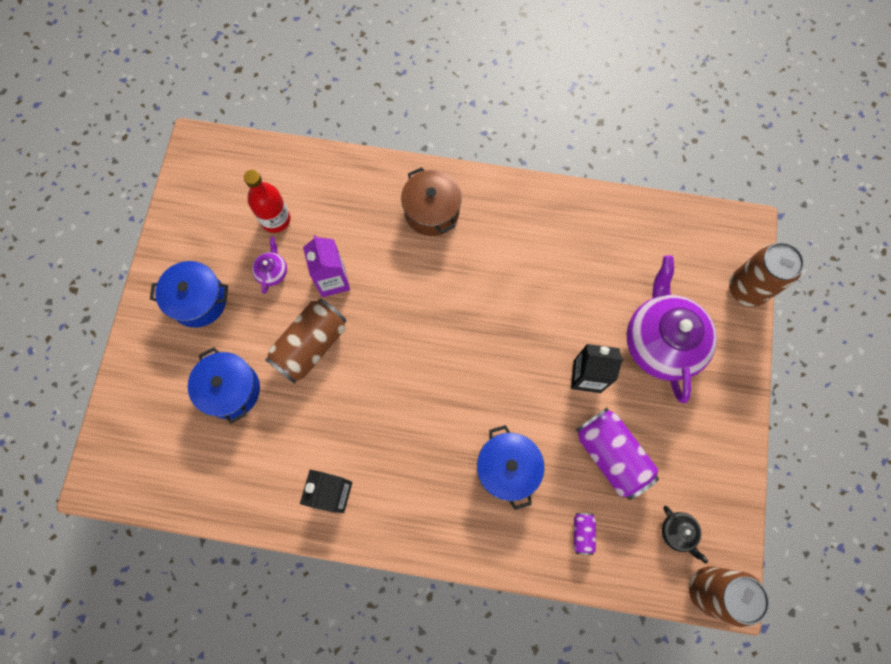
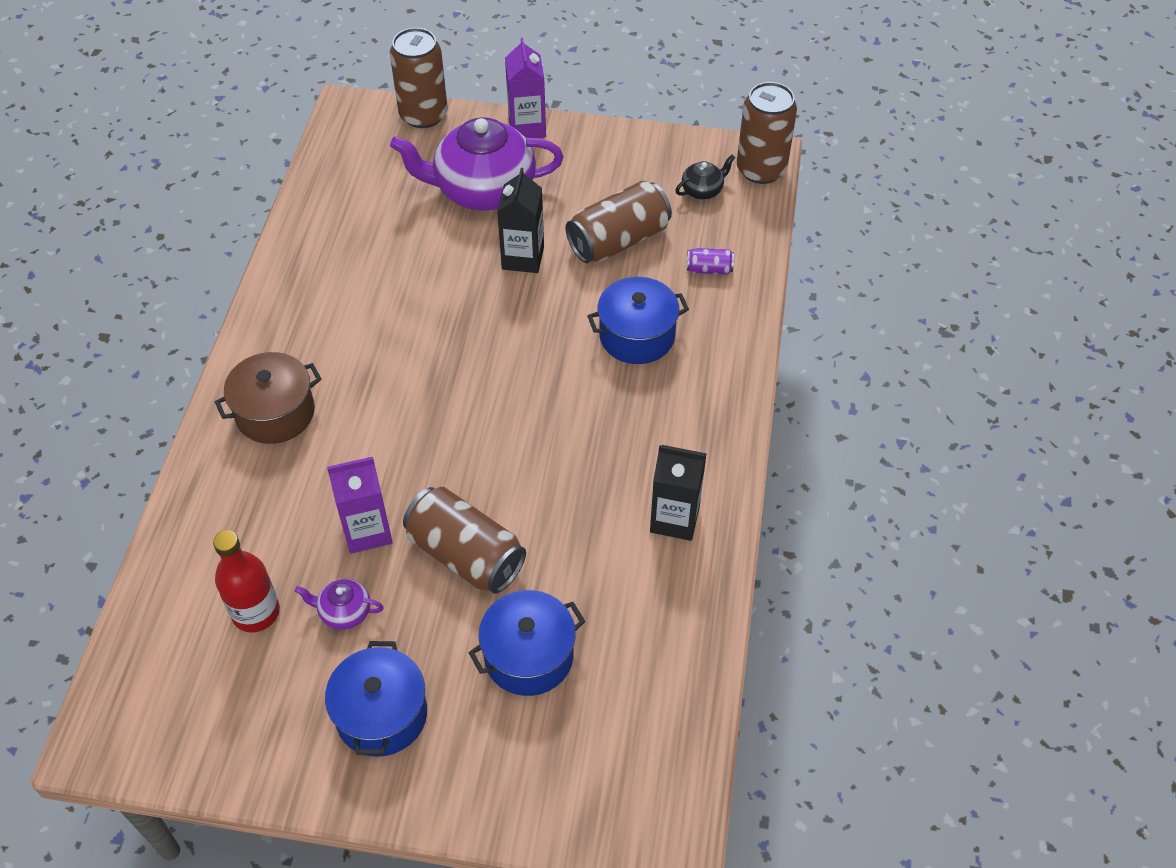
camera: 90 degrees left, 20 degrees down
purple can [576,408,659,500] -> brown can [566,181,672,263]
none -> purple carton [505,37,546,138]

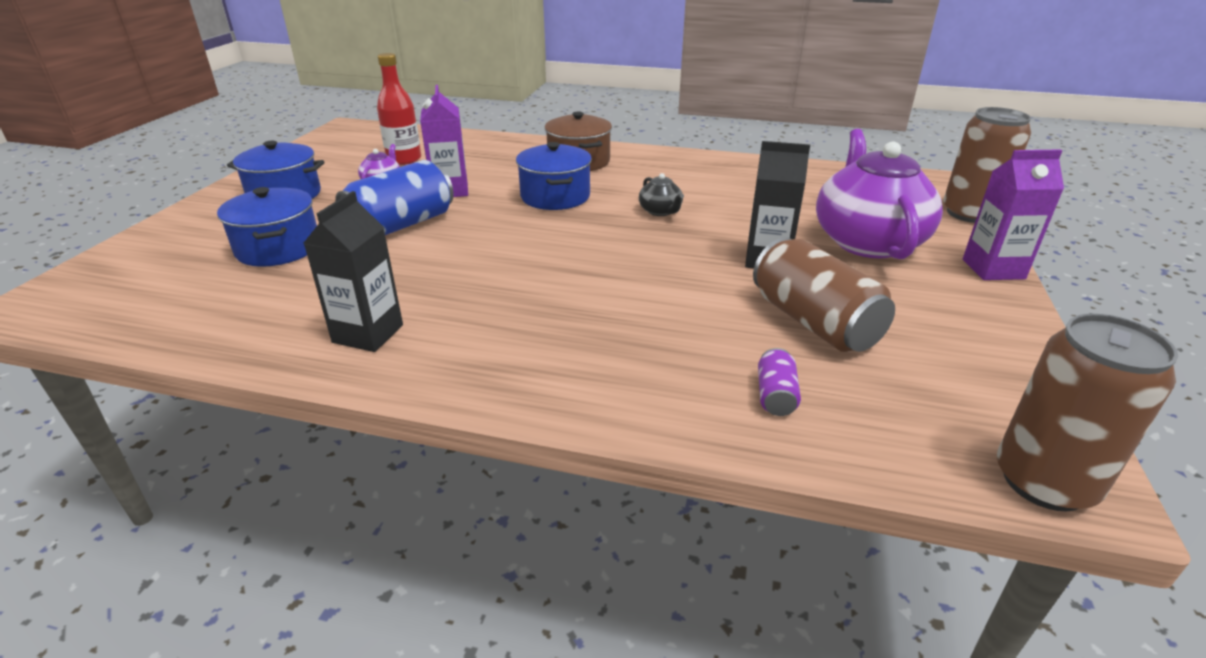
camera: 95 degrees right, 20 degrees down
brown can [403,487,526,594] -> blue can [335,160,453,235]
blue pot [587,277,689,364] -> blue pot moved to [516,142,592,210]
black teapot [675,155,735,200] -> black teapot moved to [639,173,684,216]

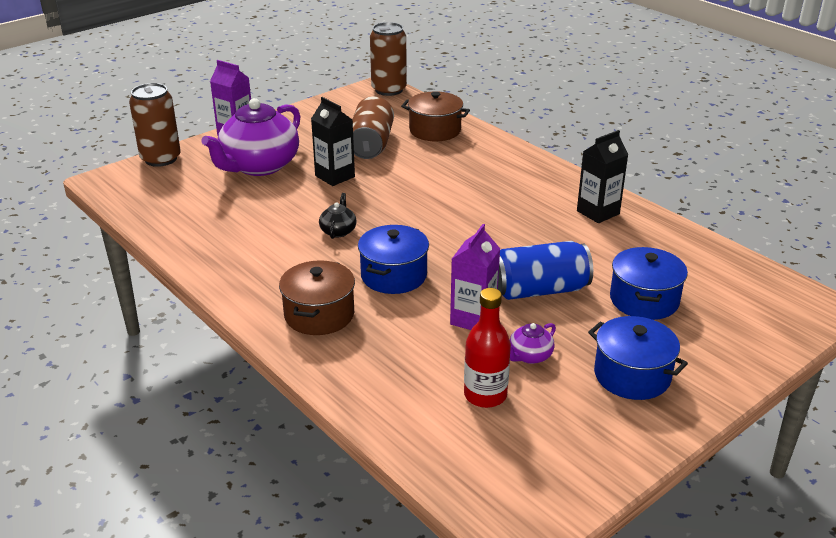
camera: 145 degrees left, 0 degrees up
purple can [758,348,801,416] -> brown pot [401,91,470,141]

